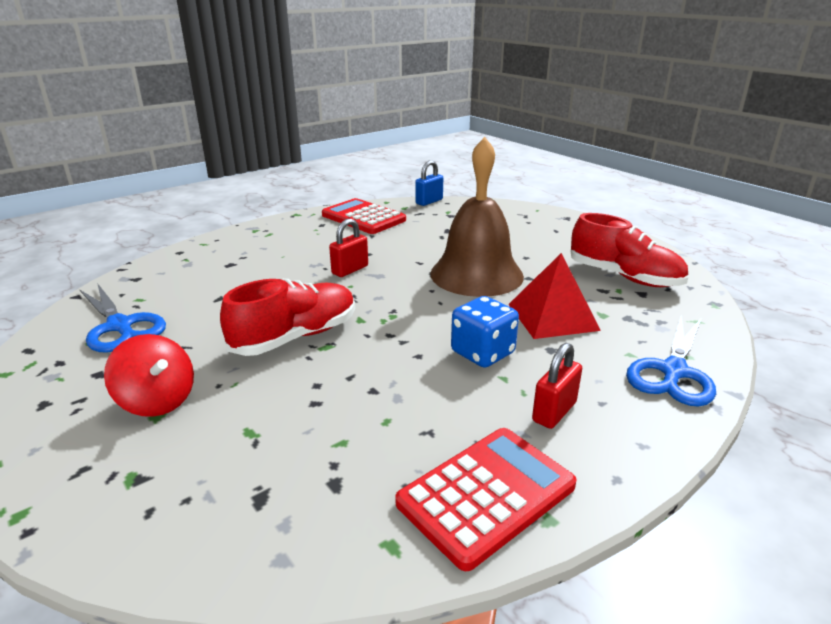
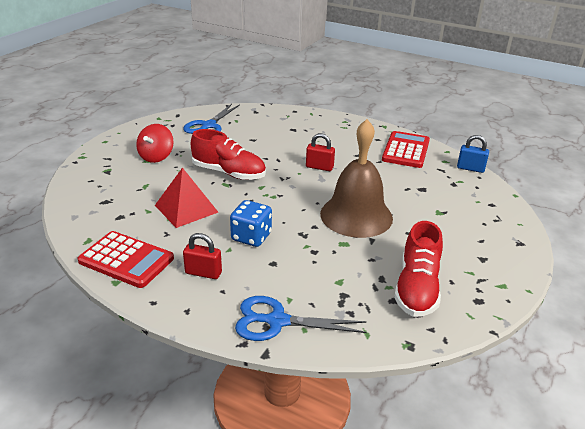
camera: 65 degrees right, 5 degrees up
red pyramid [508,253,601,339] -> red pyramid moved to [155,167,218,228]

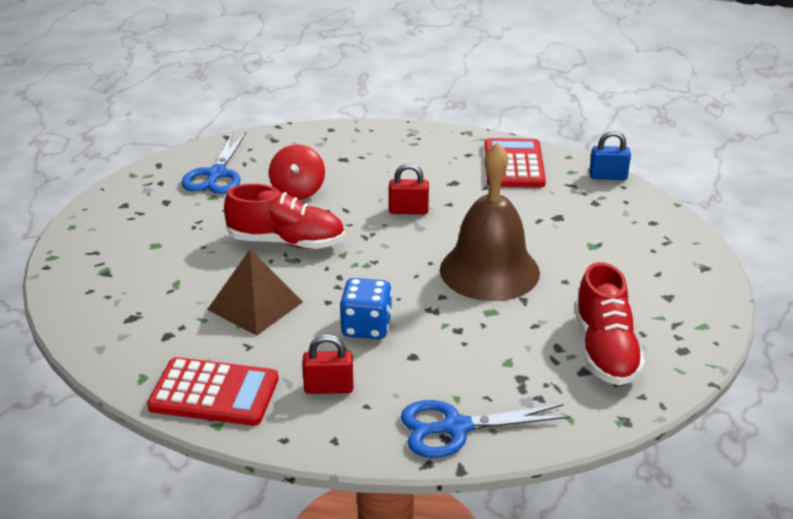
camera: 15 degrees left, 0 degrees up
red spinning top [136,124,174,163] -> red spinning top moved to [269,144,325,200]
red pyramid [155,167,218,228] -> brown pyramid [207,249,303,336]

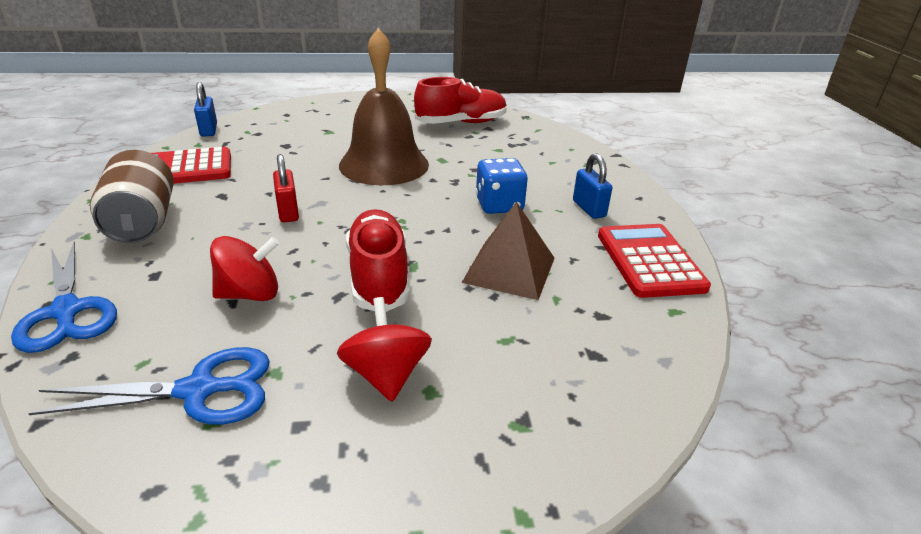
camera: 110 degrees left, 0 degrees up
red padlock [302,334,353,394] -> blue padlock [573,153,612,219]
blue scissors [401,400,570,458] -> blue scissors moved to [11,242,117,353]
none -> brown can [90,150,174,243]
none -> red spinning top [337,297,432,402]

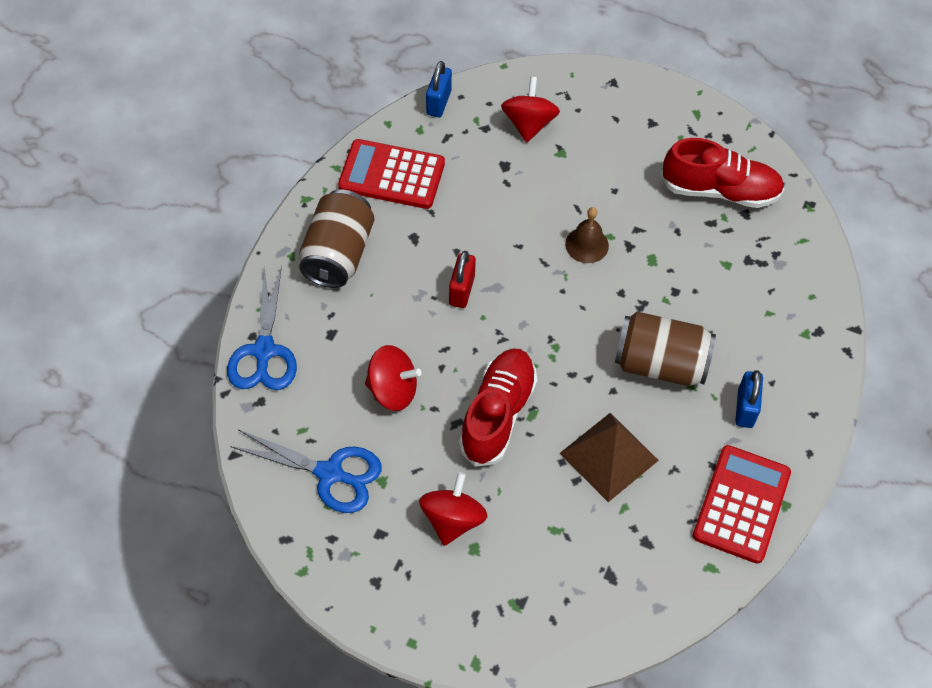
camera: 30 degrees right, 25 degrees up
brown bell [339,28,429,185] -> brown bell [565,207,609,263], size x0.44
blue dice [476,158,528,214] -> brown can [615,312,716,386]
none -> red spinning top [501,77,560,142]

